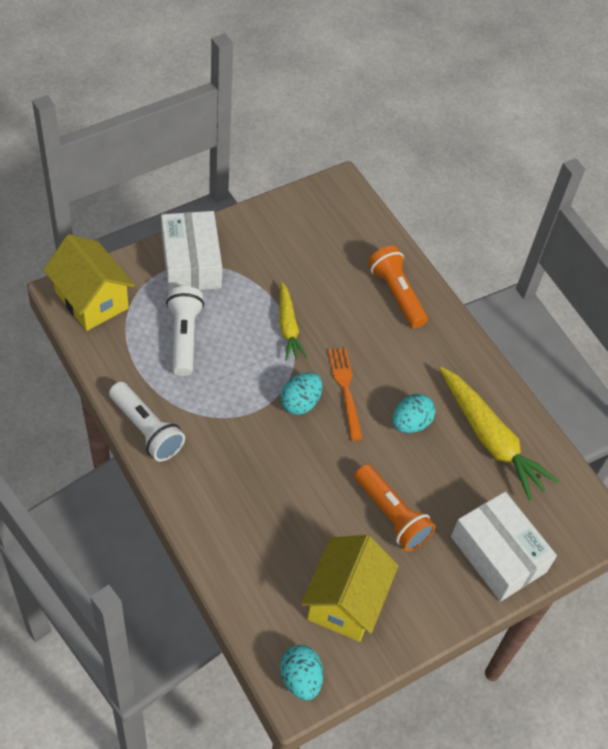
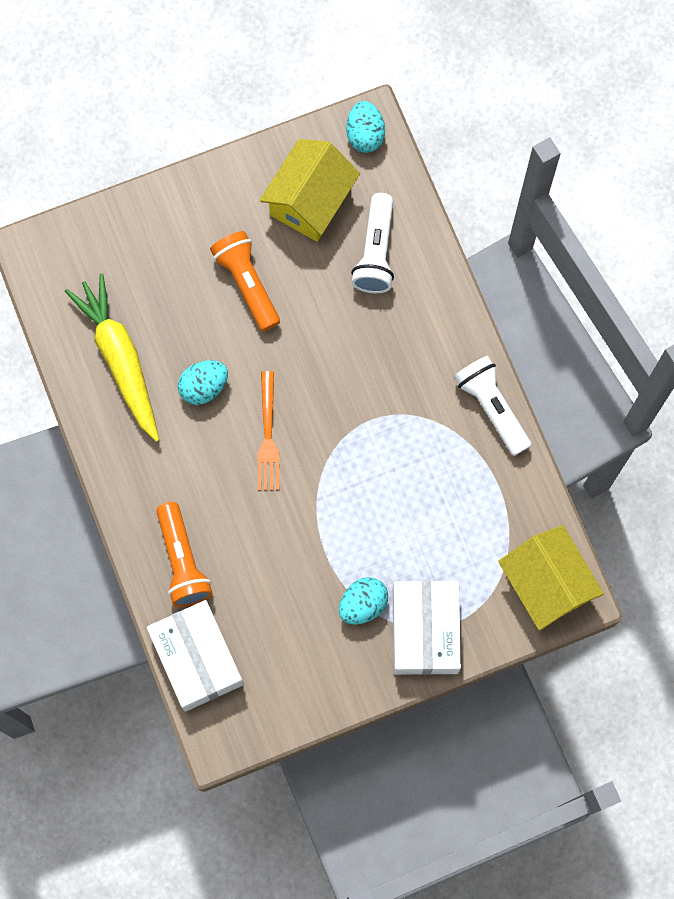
camera: 165 degrees left, 20 degrees up
white flashlight [166,286,204,376] -> white flashlight moved to [351,193,394,293]
yellow carrot [279,282,307,361] -> none
turquoise egg [280,372,322,415] -> turquoise egg moved to [339,577,388,625]
white box [451,492,557,601] -> white box moved to [147,600,244,712]

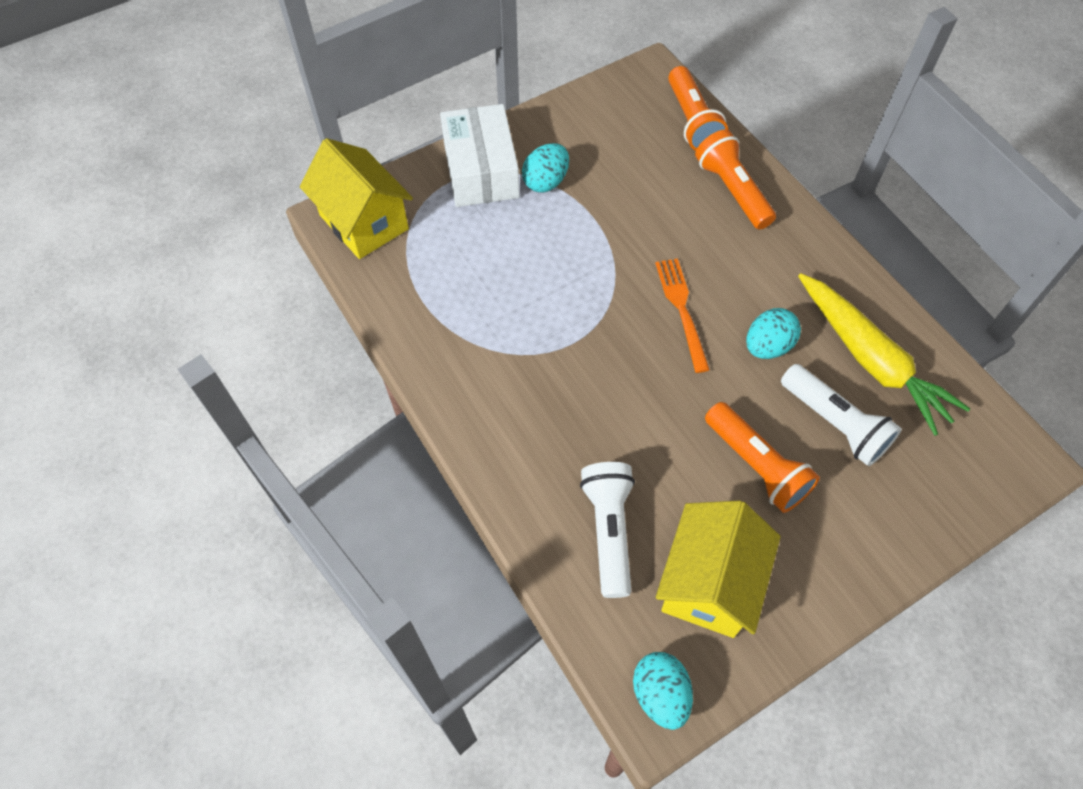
camera: 170 degrees right, 15 degrees down
white box [147,600,244,712] -> orange flashlight [668,66,728,151]
white flashlight [454,356,531,456] -> white flashlight moved to [781,364,902,466]

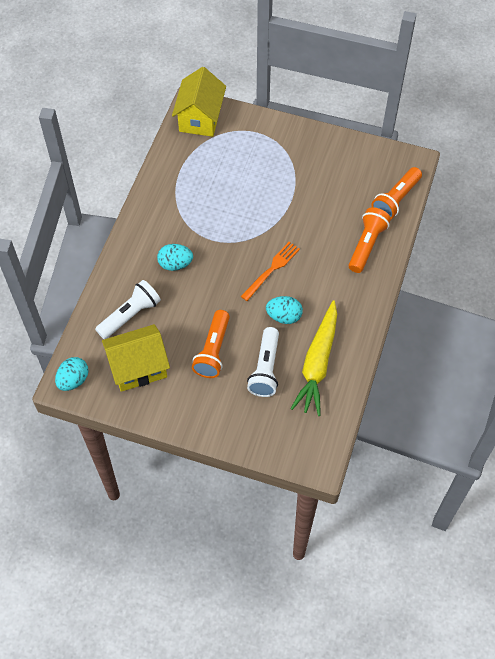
camera: 50 degrees right, 0 degrees up
white box [440,104,520,207] -> none
turquoise egg [522,143,569,193] -> turquoise egg moved to [157,244,193,271]

